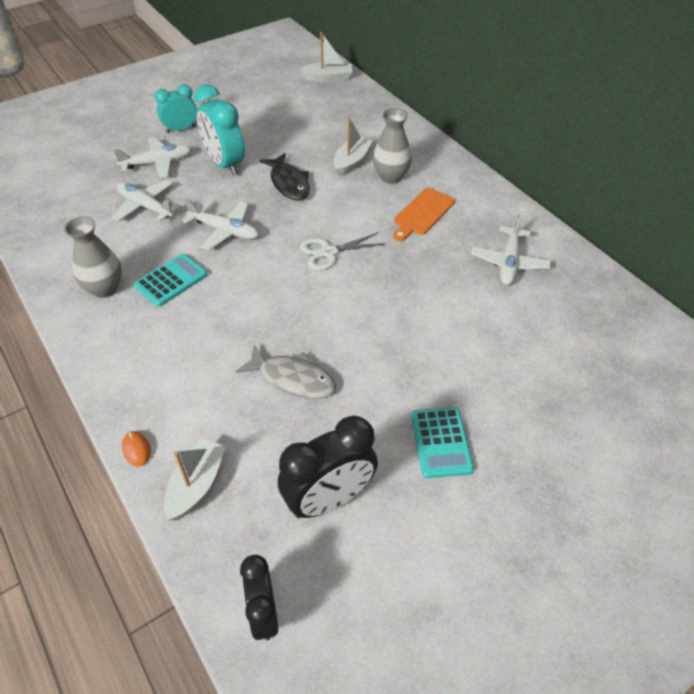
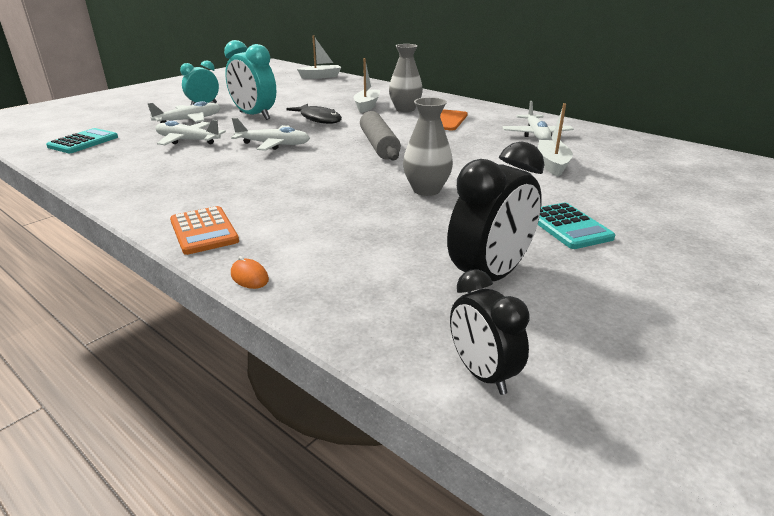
camera: 15 degrees left, 20 degrees down
grey vase [64,216,122,298] -> grey vase moved to [403,97,453,196]
turquoise calculator [134,254,207,307] -> turquoise calculator moved to [46,128,118,153]
white boat [164,438,226,520] -> white boat moved to [538,103,573,177]
grey fish [236,345,336,399] -> none
white scissors [300,232,386,270] -> grey rolling pin [360,111,401,160]
none -> orange calculator [170,206,239,255]

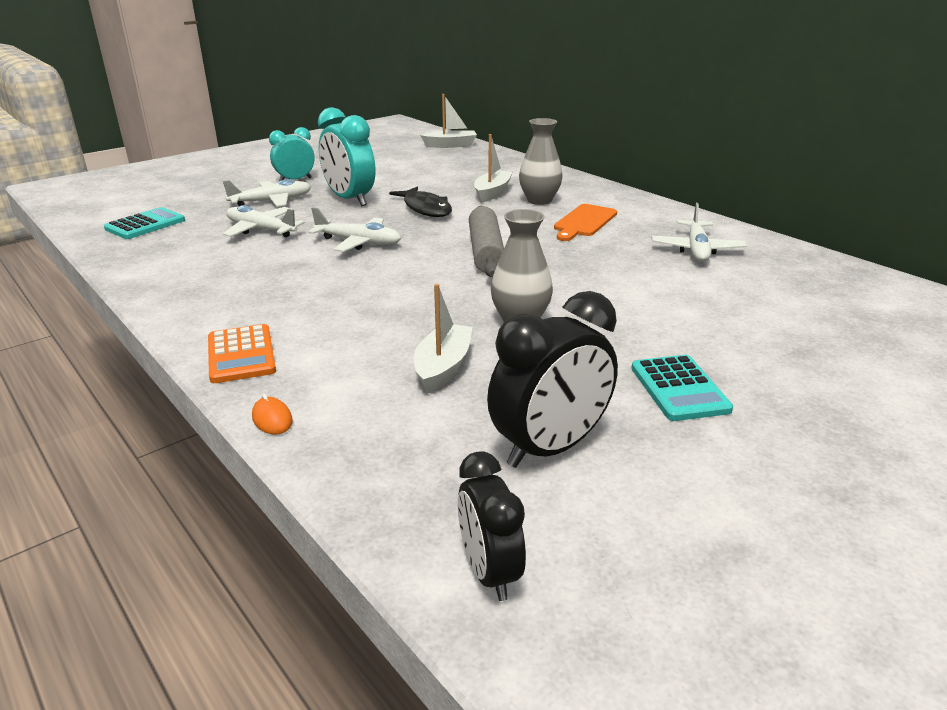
camera: 10 degrees right, 0 degrees up
white boat [538,103,573,177] -> white boat moved to [414,284,472,393]

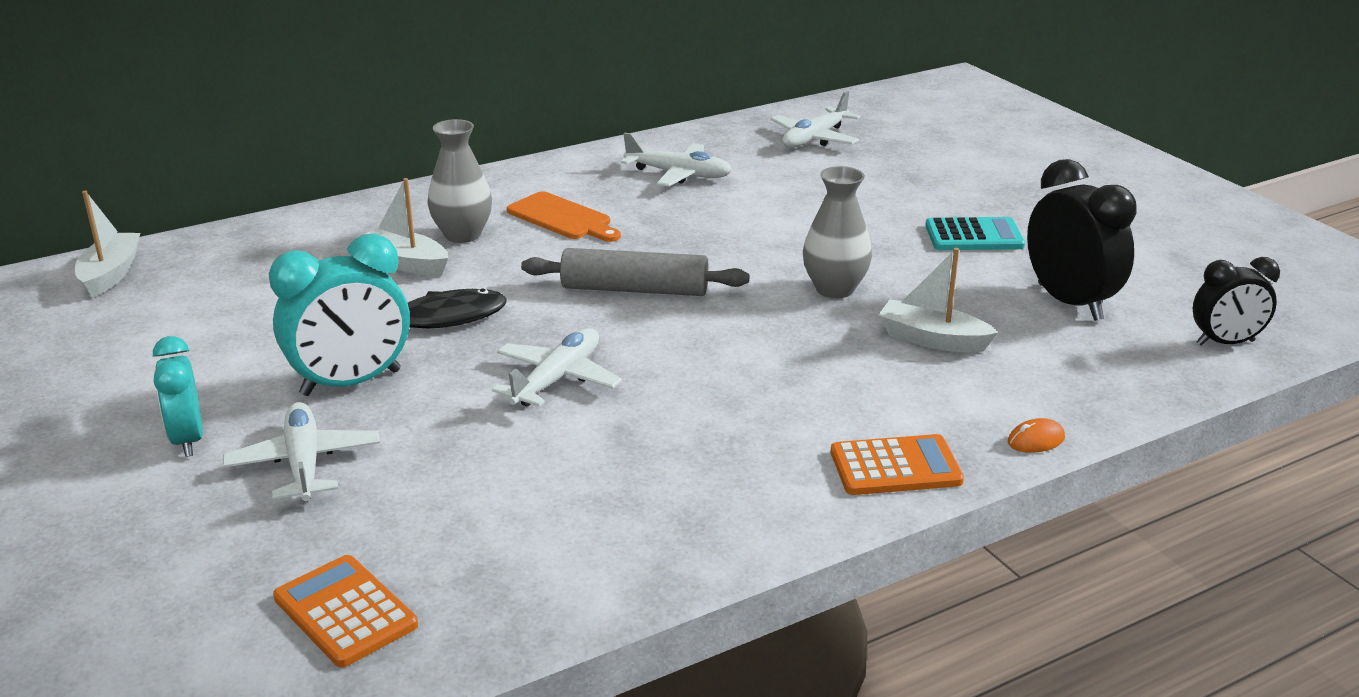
camera: 80 degrees left, 0 degrees up
turquoise calculator [104,207,185,239] -> orange calculator [273,555,418,668]
white plane [223,205,305,237] -> white plane moved to [771,91,861,148]

